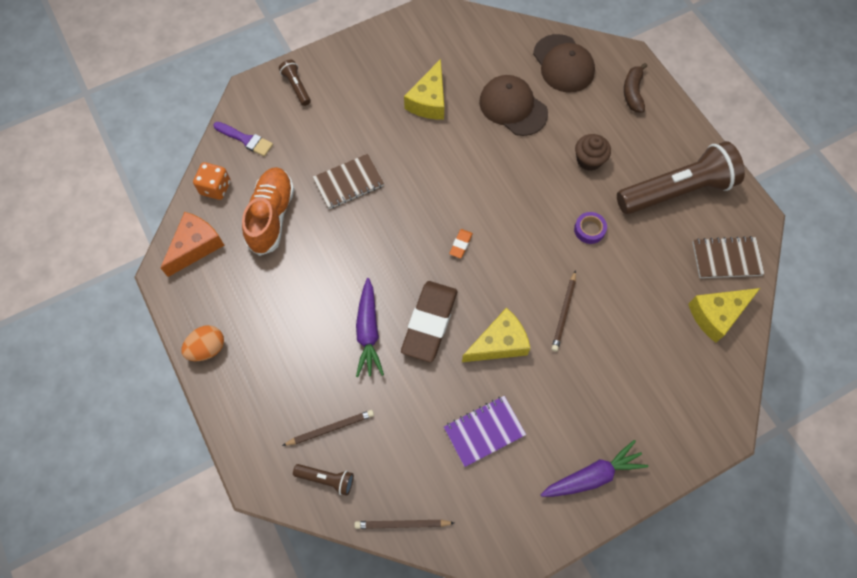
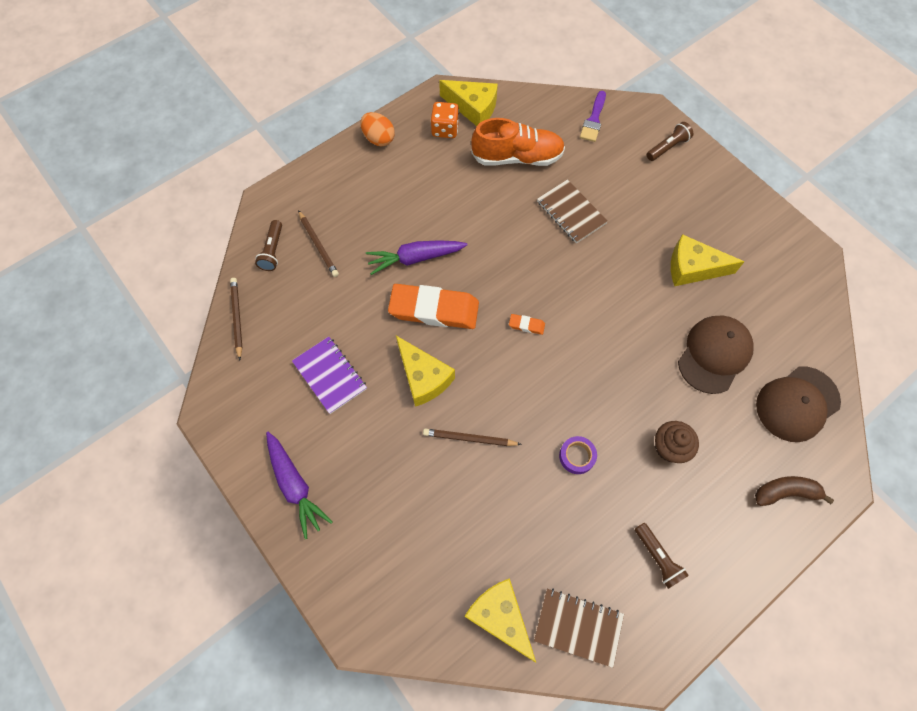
camera: 80 degrees right, 0 degrees up
orange cheese [160,212,224,277] -> yellow cheese [439,80,498,126]
orange dice [193,162,231,200] -> orange dice moved to [431,102,459,138]
brown eraser [401,281,457,362] -> orange eraser [388,284,479,329]
brown flashlight [617,141,745,214] -> brown flashlight [635,523,689,589], size x0.43
brown notebook [693,236,764,278] -> brown notebook turned 60 degrees counterclockwise [534,589,624,668]

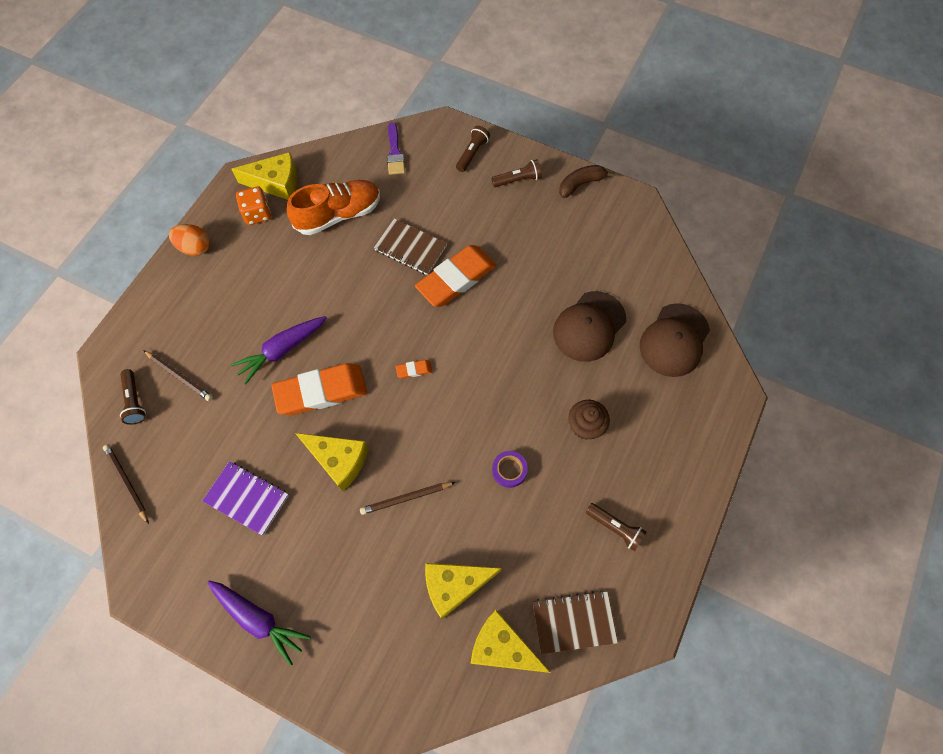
camera: 25 degrees left, 0 degrees up
yellow cheese [671,234,744,286] -> yellow cheese moved to [425,563,502,619]
brown cap [678,315,754,394] -> brown cap turned 150 degrees counterclockwise [553,291,626,362]
brown banana [755,476,834,506] -> brown banana moved to [559,165,615,198]
none -> orange eraser [415,245,496,307]
none -> brown flashlight [491,159,542,187]

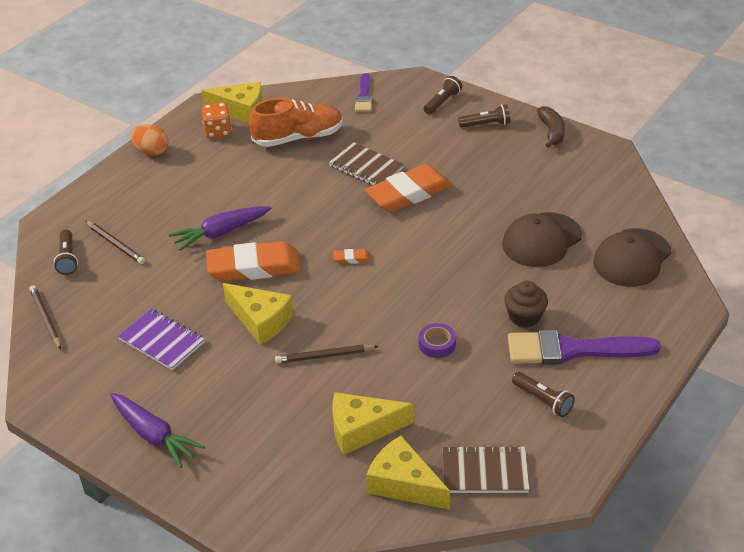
camera: 10 degrees right, 25 degrees down
brown banana [559,165,615,198] -> brown banana turned 105 degrees clockwise [537,106,565,148]
none -> purple brush [508,330,661,365]

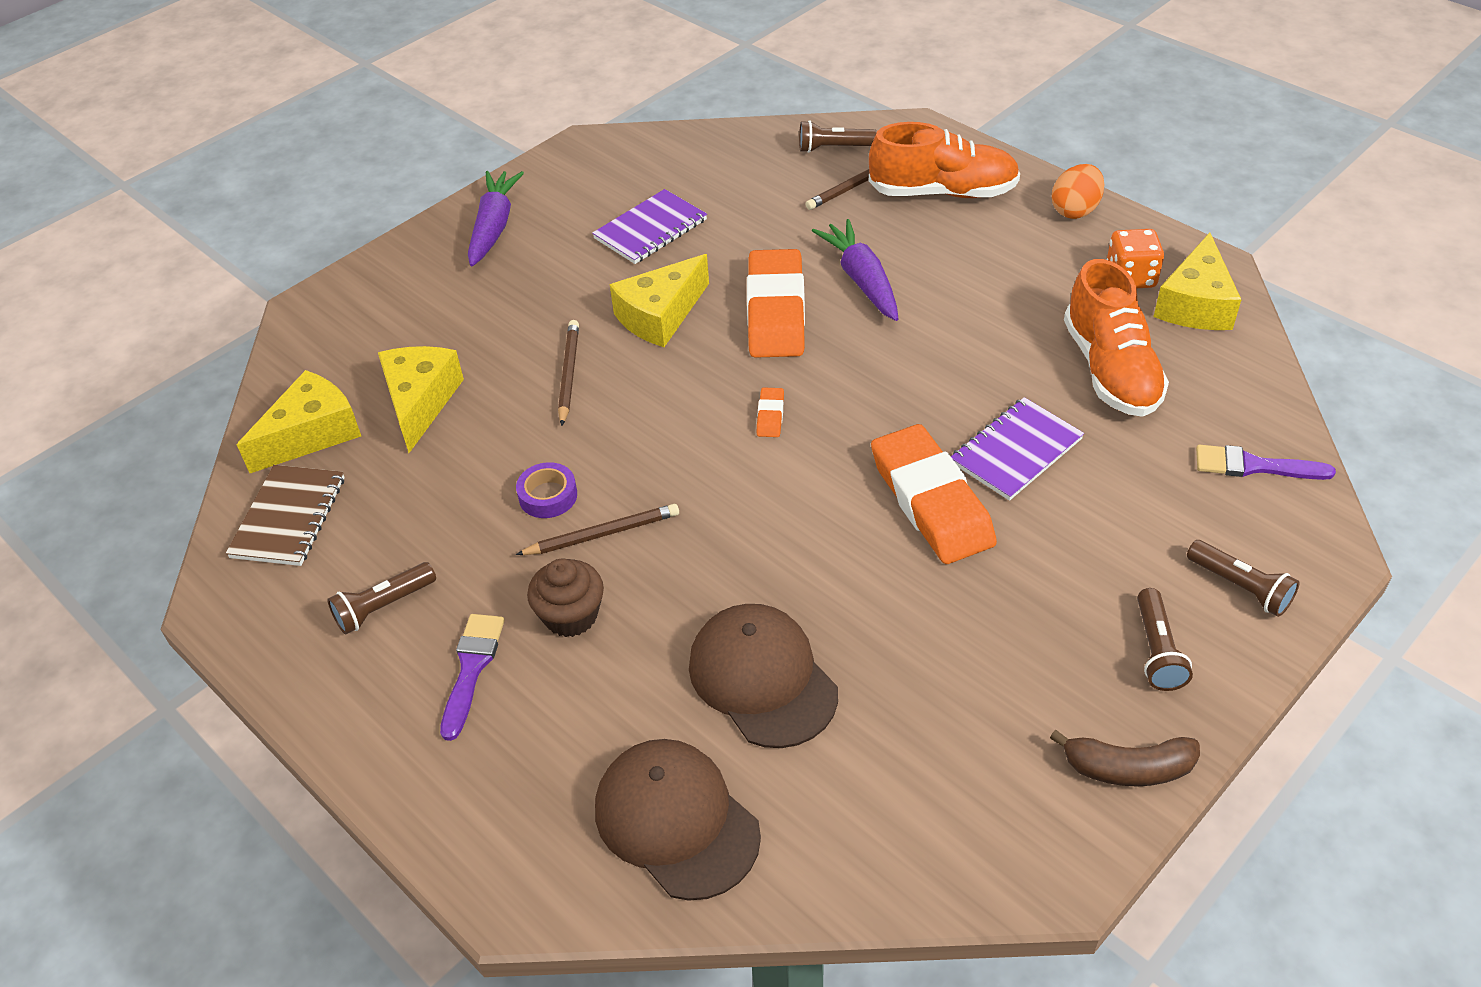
camera: 100 degrees right, 5 degrees up
brown pencil [29,285,61,349] -> brown pencil moved to [516,504,679,555]
purple carrot [110,393,205,468] -> purple carrot turned 135 degrees clockwise [468,171,524,266]
brown notebook [329,142,404,185] -> purple notebook [951,397,1084,501]
purple brush [508,330,661,365] -> purple brush [440,614,505,741], size x0.56
none -> orange shoe [869,122,1020,198]

